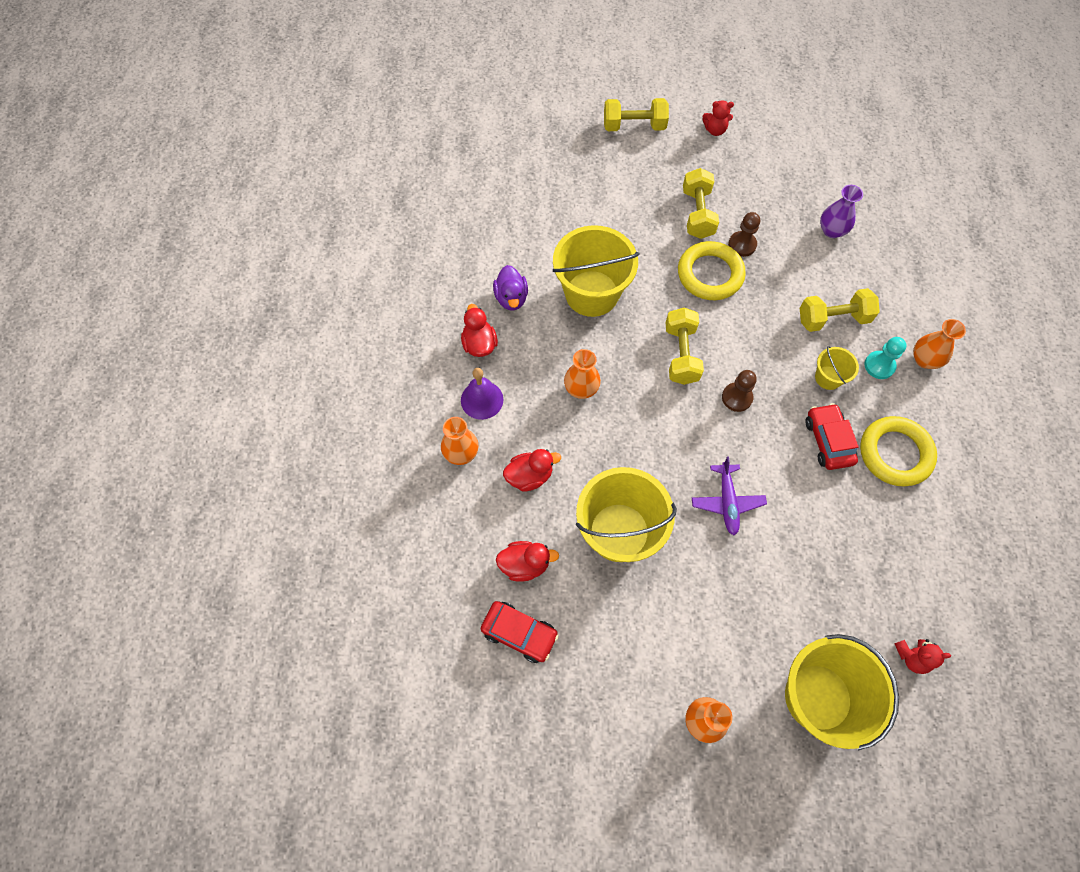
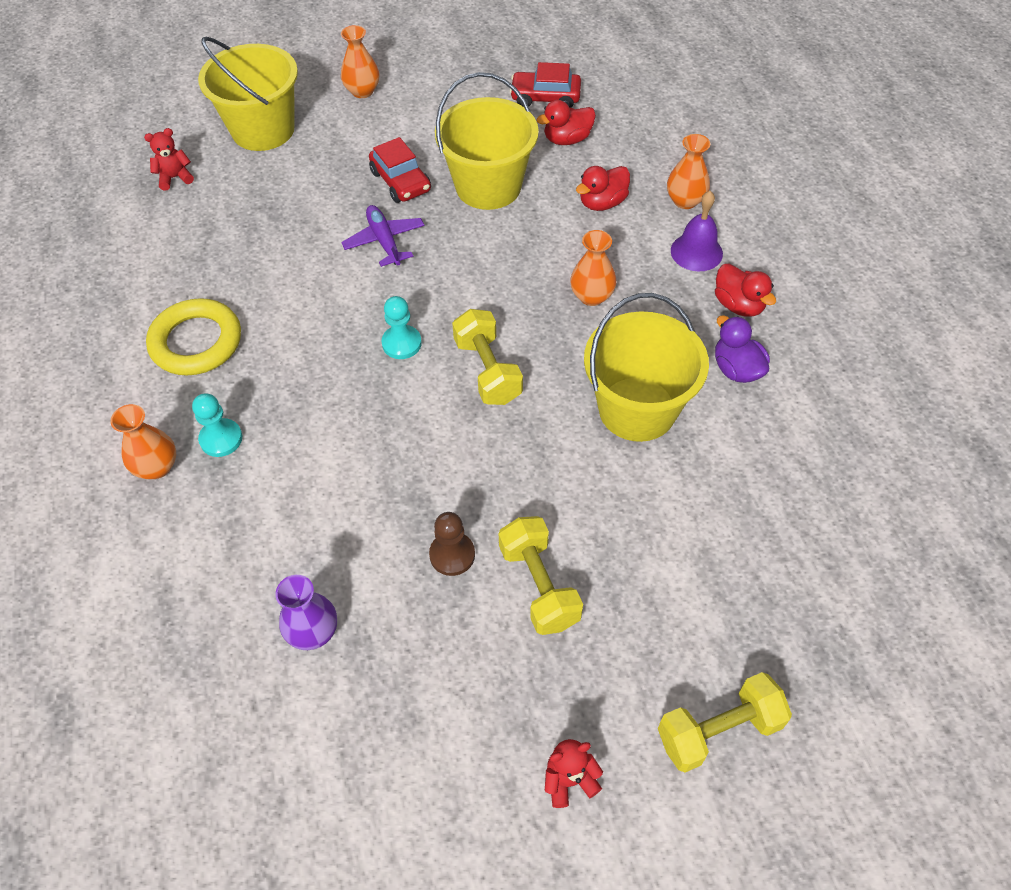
camera: 160 degrees right, 10 degrees down
yellow ring [678,241,746,300] -> none
brown pawn [722,370,757,412] -> turquoise pawn [382,296,422,359]
yellow dumbbell [800,288,880,332] -> none
red car [805,403,859,470] -> red car moved to [369,137,431,203]
yellow bucket [815,346,859,390] -> none

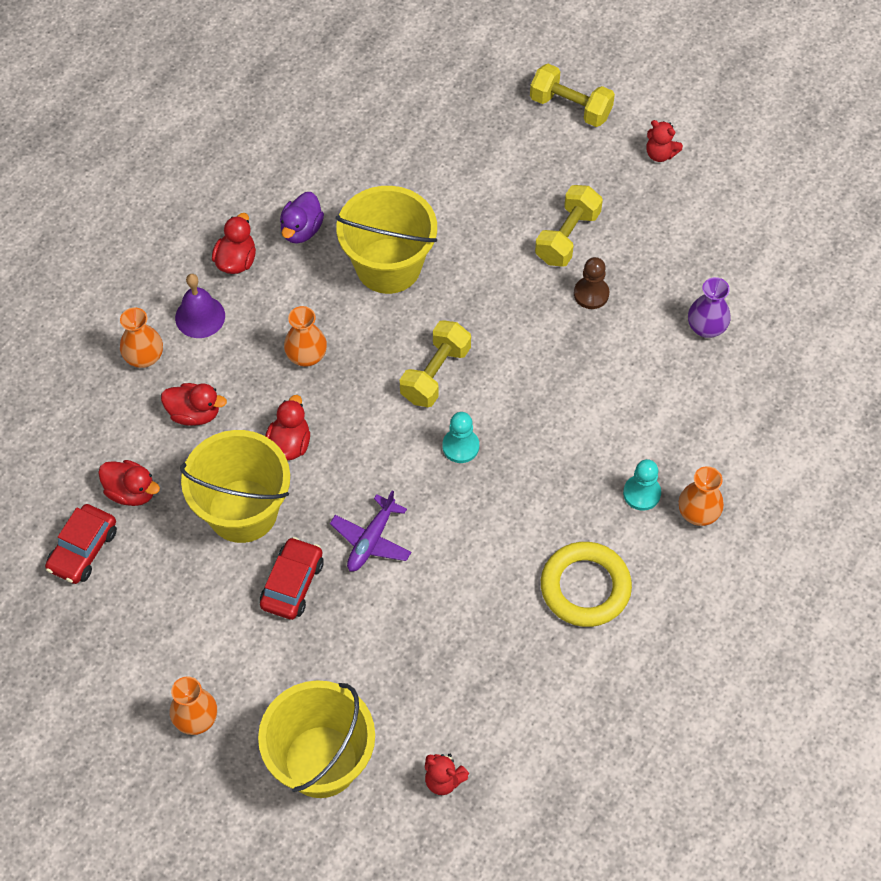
camera: 130 degrees left, 5 degrees up
red car [510,62,581,108] -> red car turned 60 degrees clockwise [45,504,117,584]
none -> red duck [265,395,310,461]

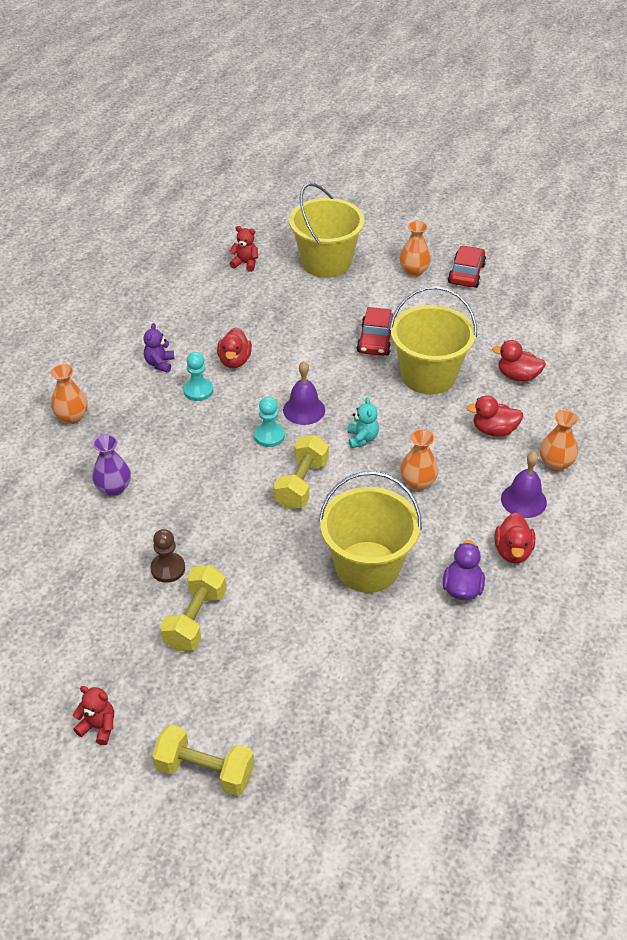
camera: 170 degrees right, 15 degrees down
red car [45,504,117,584] -> red car moved to [448,245,486,288]
red duck [265,395,310,461] -> red duck moved to [217,328,252,368]
purple plane [330,490,411,571] -> none
yellow ring [541,542,632,627] -> purple teddy bear [143,323,174,373]
turquoise pawn [623,459,661,511] -> turquoise pawn moved to [183,352,213,401]
purple vase [688,277,731,338] -> purple vase moved to [92,434,131,496]
none -> purple bell [283,361,325,425]
none -> turquoise teddy bear [348,397,379,448]

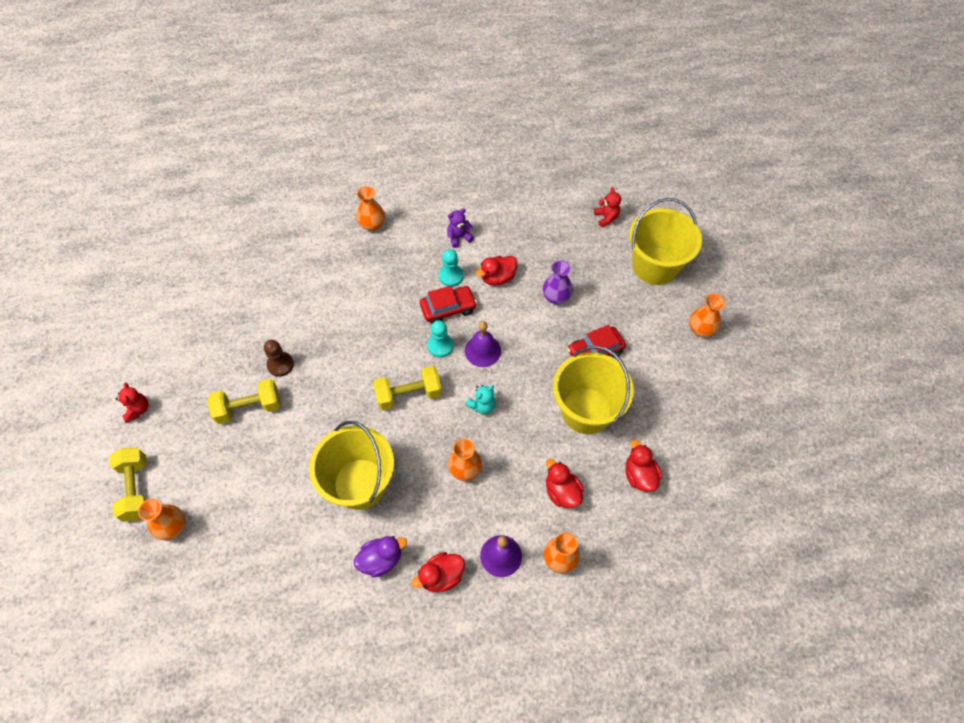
camera: 55 degrees right, 15 degrees up
purple vase [92,434,131,496] -> purple vase moved to [543,260,573,304]
red car [448,245,486,288] -> red car moved to [420,286,477,324]
none -> orange vase [138,499,185,540]

